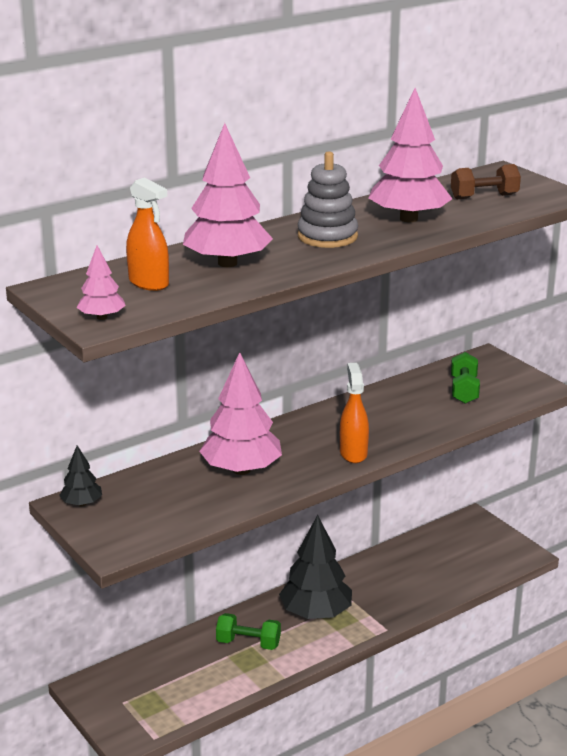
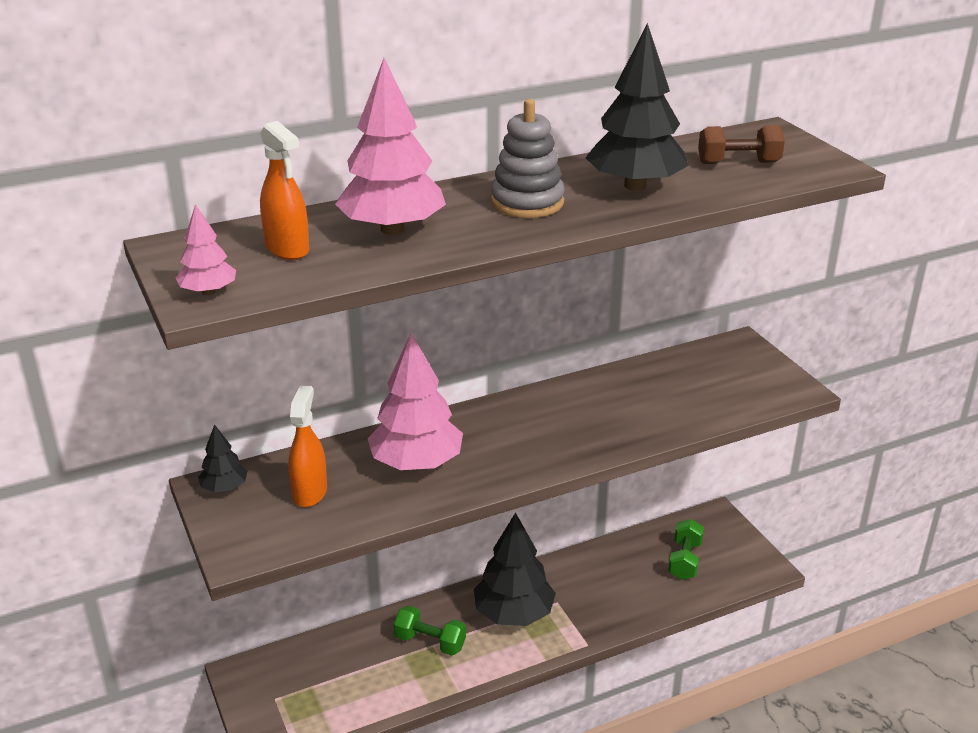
camera: 10 degrees right, 5 degrees up
orange spray bottle [340,363,369,463] -> orange spray bottle moved to [288,385,327,507]
pink tree [369,88,452,222] -> black tree [585,23,689,191]
green dumbbell [451,352,480,404] -> green dumbbell moved to [668,519,704,580]

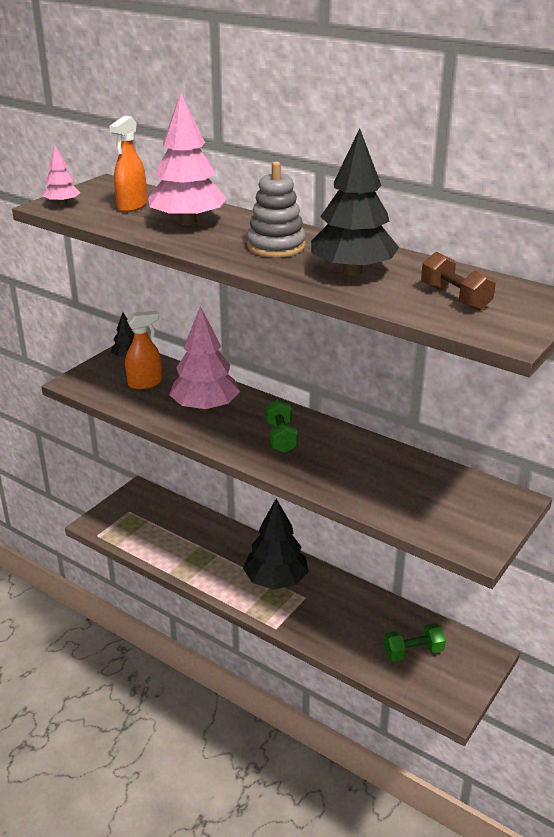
camera: 60 degrees right, 0 degrees up
green dumbbell [394,606,466,656] -> green dumbbell moved to [265,399,298,453]

